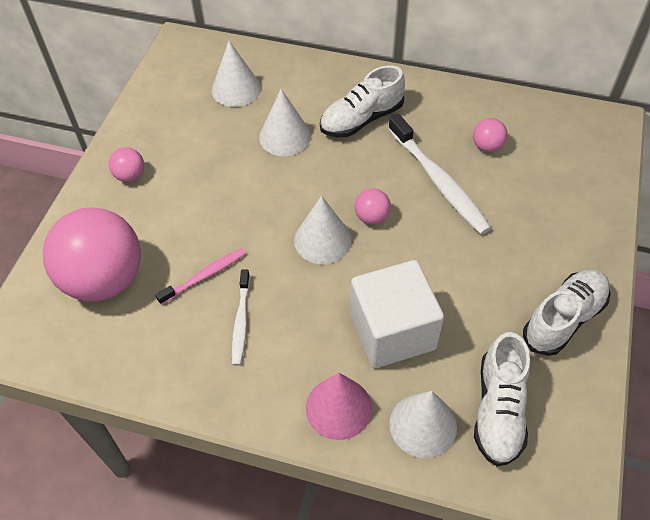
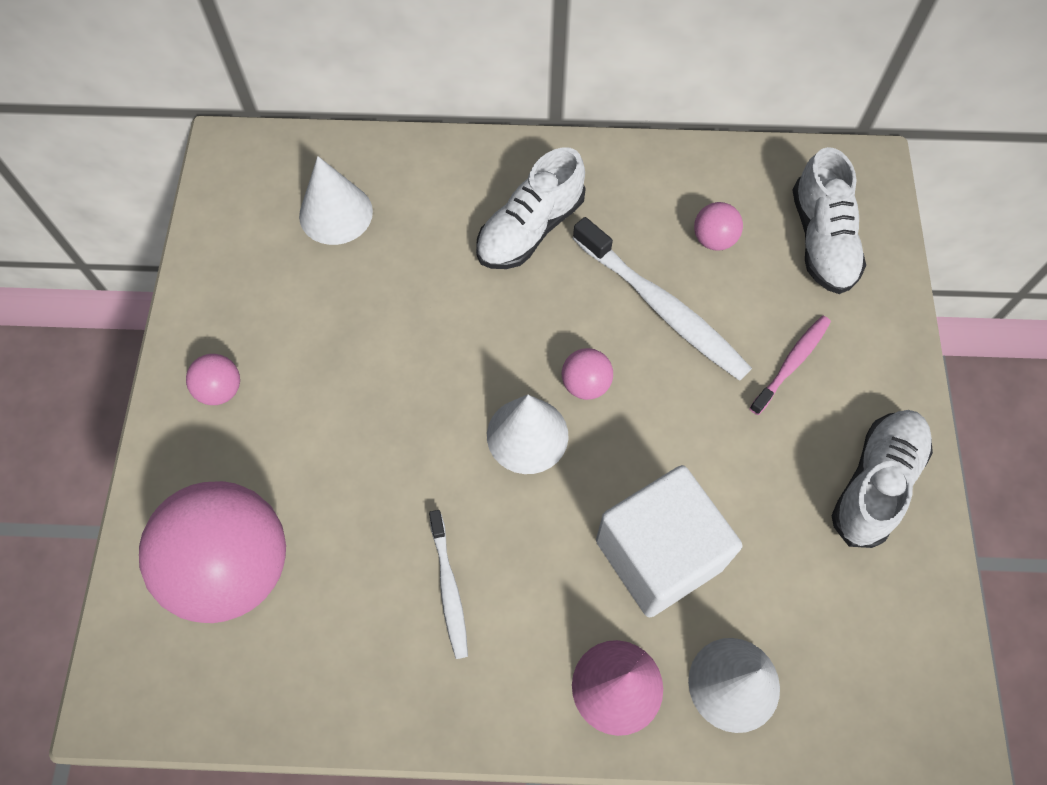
camera: 15 degrees left, 10 degrees up
pink toothbrush [155,248,246,305] -> pink toothbrush moved to [749,316,831,415]
white cone [259,89,311,156] -> none
white shoe [474,332,530,466] -> white shoe moved to [793,147,866,294]

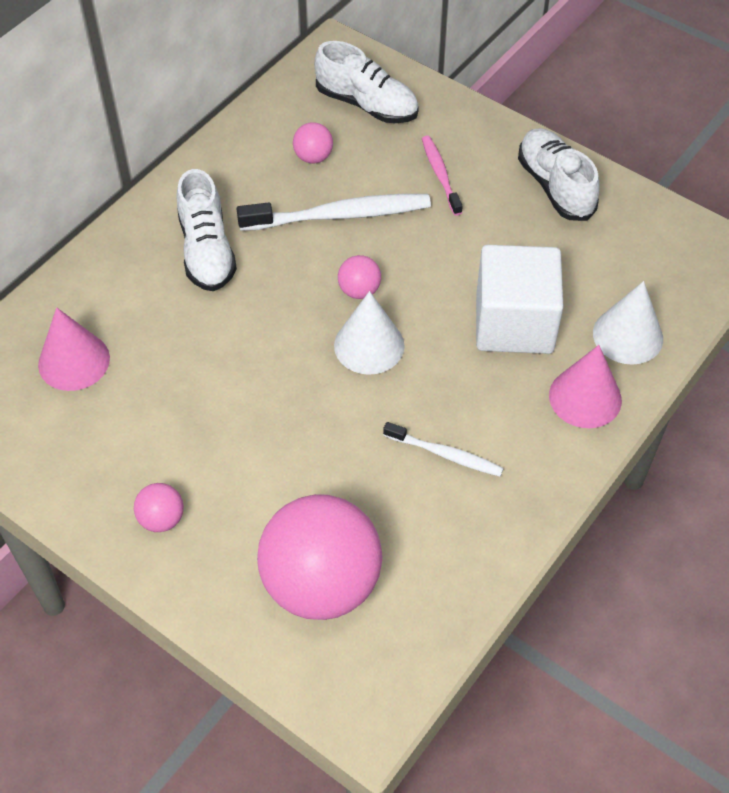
camera: 55 degrees left, 10 degrees down
white cone [299,156,373,245] -> pink cone [38,307,110,391]

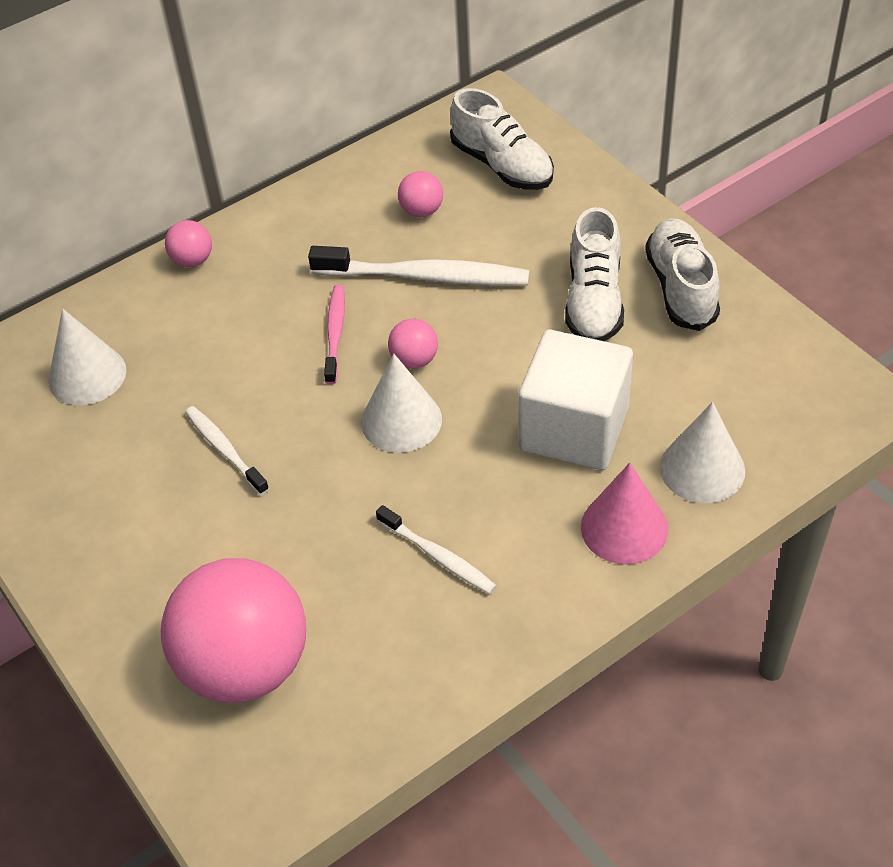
camera: 20 degrees right, 5 degrees down
pink cone [38,307,110,391] -> white cone [48,309,126,405]
pink ball [134,483,184,532] -> pink ball moved to [165,220,212,267]
white shoe [177,169,237,291] -> white shoe moved to [565,207,624,341]
pink toothbrush [422,136,463,216] -> pink toothbrush moved to [324,285,345,384]
none -> white toothbrush [185,406,269,495]

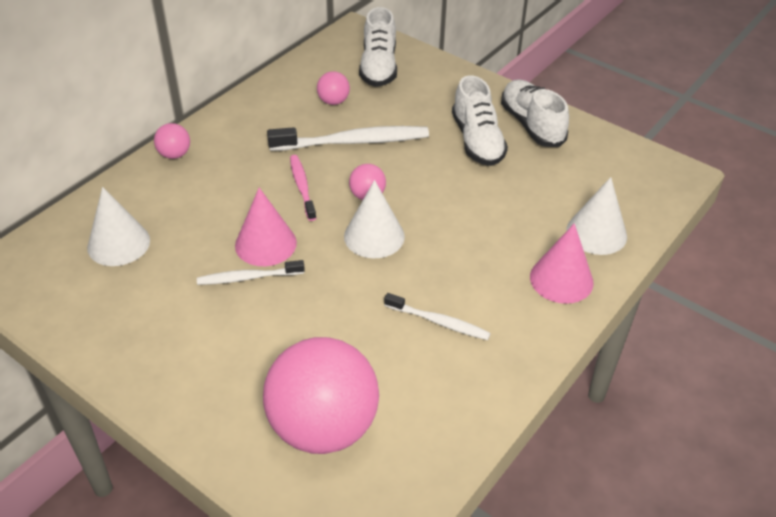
camera: 20 degrees left, 5 degrees down
white toothbrush [185,406,269,495] -> white toothbrush turned 45 degrees counterclockwise [197,260,305,285]
white shoe [450,88,554,190] -> white shoe turned 60 degrees clockwise [359,7,397,87]
white cube [518,329,633,470] -> none
none -> pink cone [235,188,297,266]

